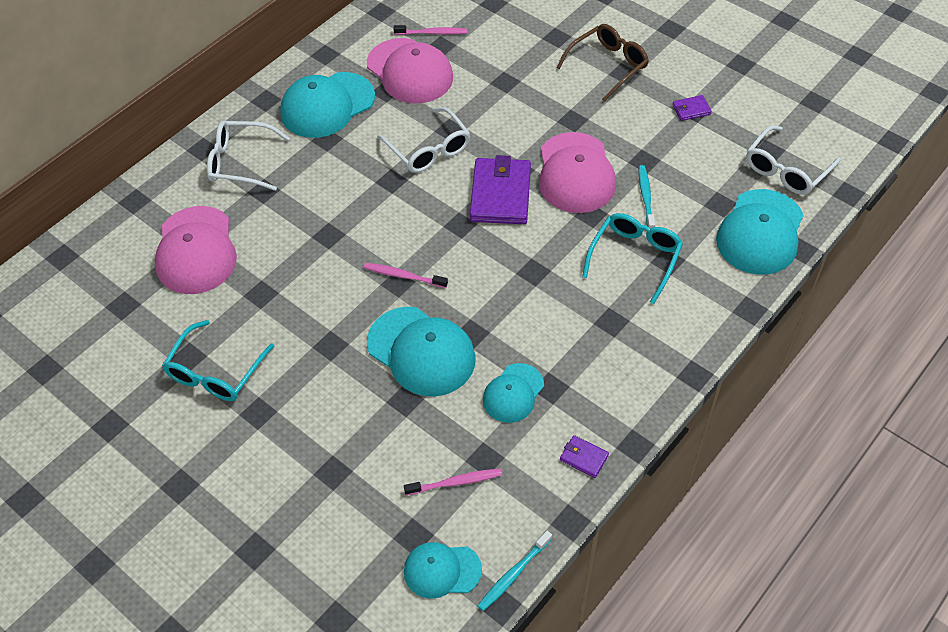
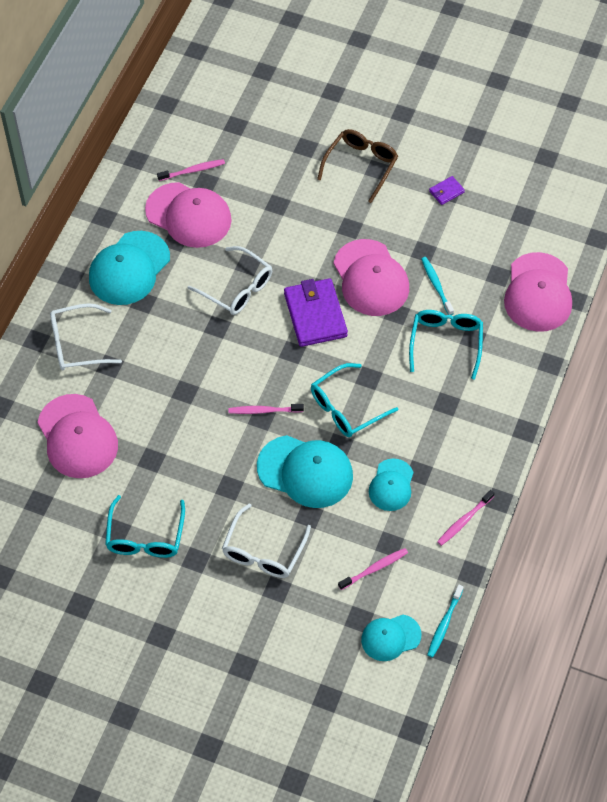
camera: 20 degrees left, 5 degrees up
purple wallet [560,435,609,478] -> pink toothbrush [437,490,495,546]
turquoise cap [716,189,804,275] -> pink cap [504,252,572,332]
white glasses [746,125,841,195] -> white glasses moved to [222,503,311,578]
none -> turquoise glasses [311,363,399,437]

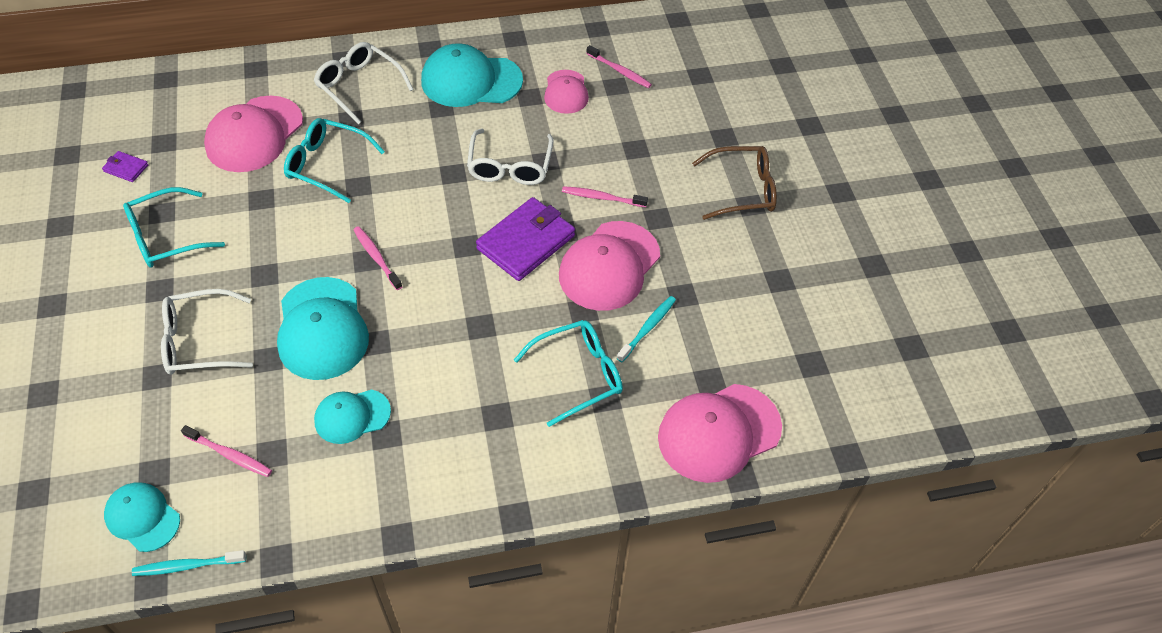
camera: 55 degrees right, 5 degrees down
pink cap [145,182,232,248] -> pink cap [544,70,589,114], size x0.59
turquoise glasses [311,363,399,437] -> turquoise glasses moved to [284,118,385,203]
purple wallet [429,176,465,205] -> purple wallet moved to [102,151,148,182]
pink toothbrush [437,490,495,546] -> pink toothbrush moved to [562,186,648,207]

